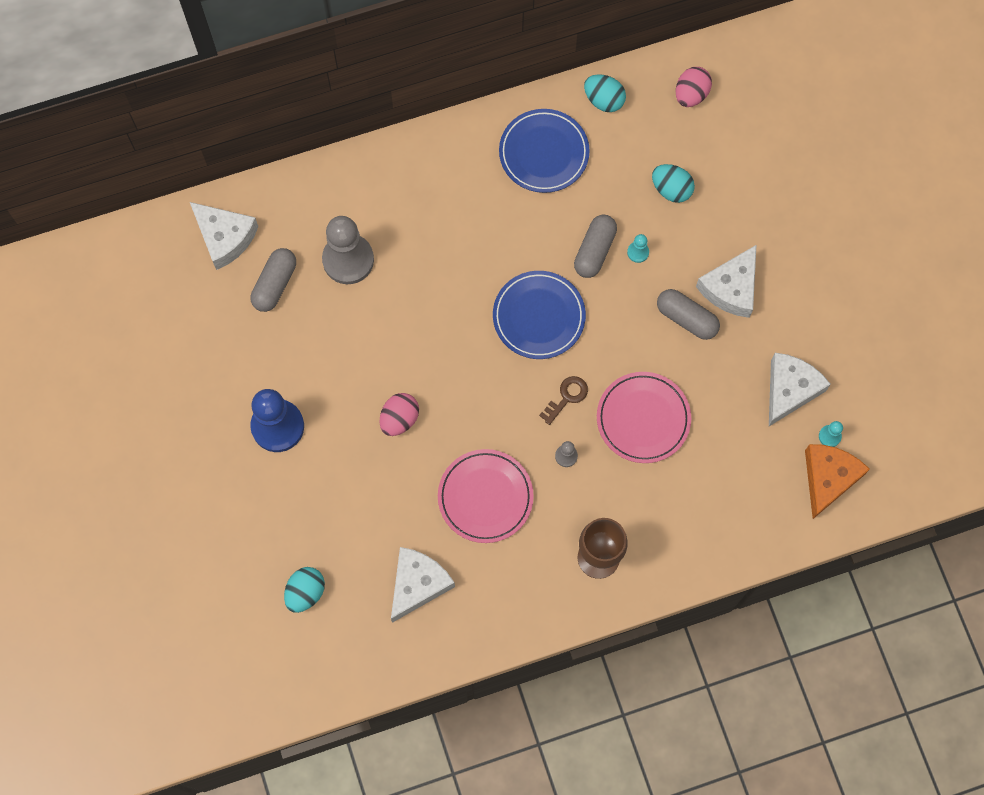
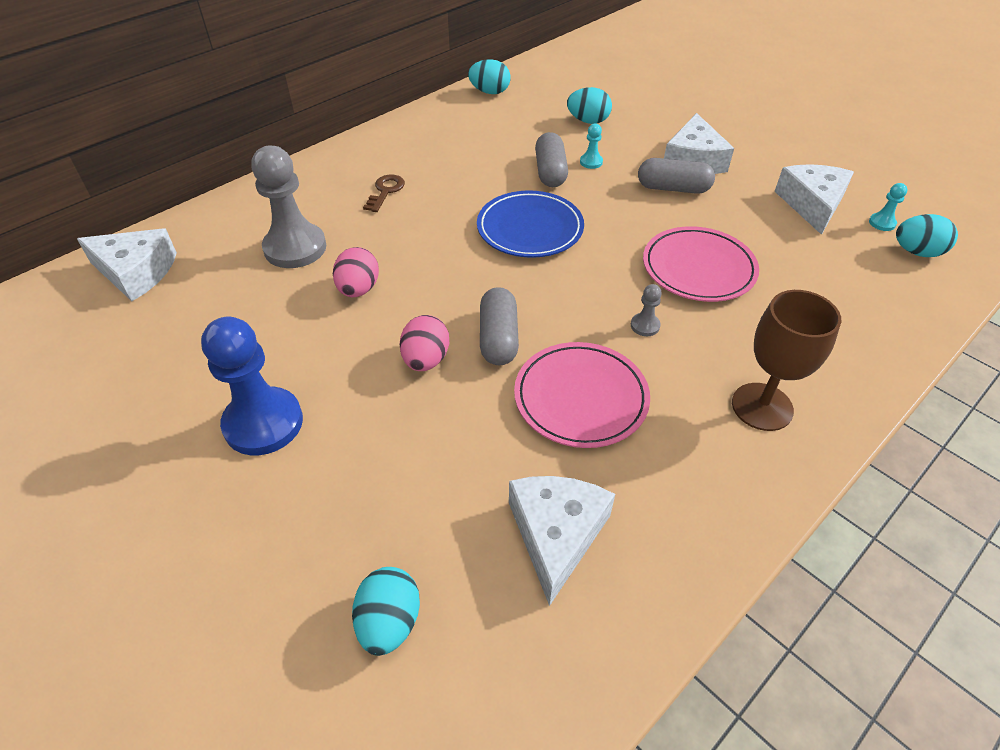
camera: 25 degrees left, 25 degrees down
grey capsule [251,248,296,312] -> grey capsule moved to [480,287,519,366]
blue plate [499,109,590,193] -> none
brown key [539,376,588,425] -> brown key moved to [363,175,405,212]
pink egg [676,67,712,107] -> pink egg moved to [333,247,379,297]
orange cheese [805,444,870,519] -> turquoise egg [896,214,958,257]

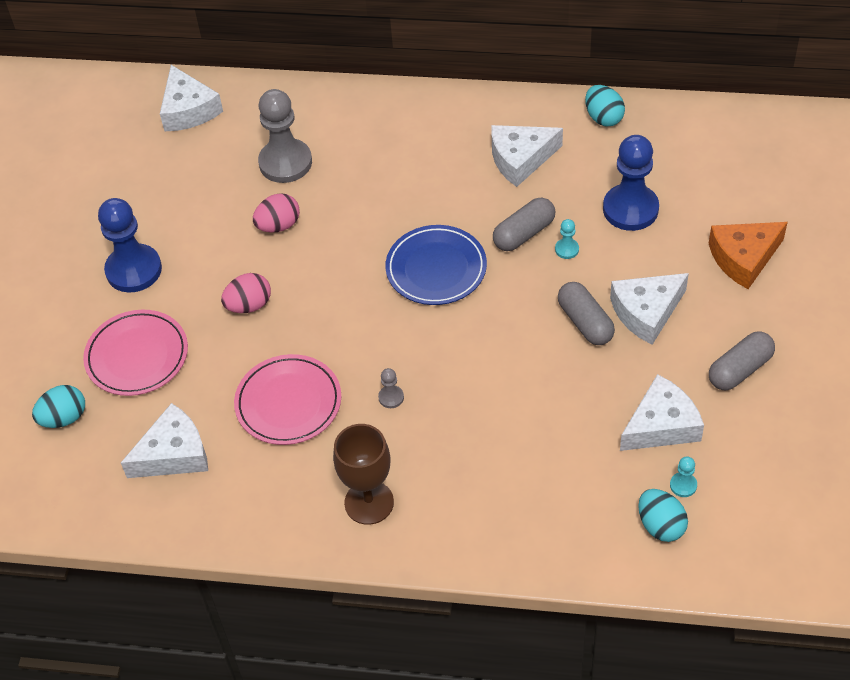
camera: 55 degrees right, 5 degrees up
brown key [363,175,405,212] -> none
grey capsule [480,287,519,366] -> grey capsule moved to [709,331,775,390]
turquoise egg [567,87,612,124] -> blue pawn [603,135,659,231]
pink plate [643,226,759,302] -> pink plate moved to [83,310,188,396]
none -> white cheese [491,125,563,187]
none -> orange cheese [709,222,788,289]

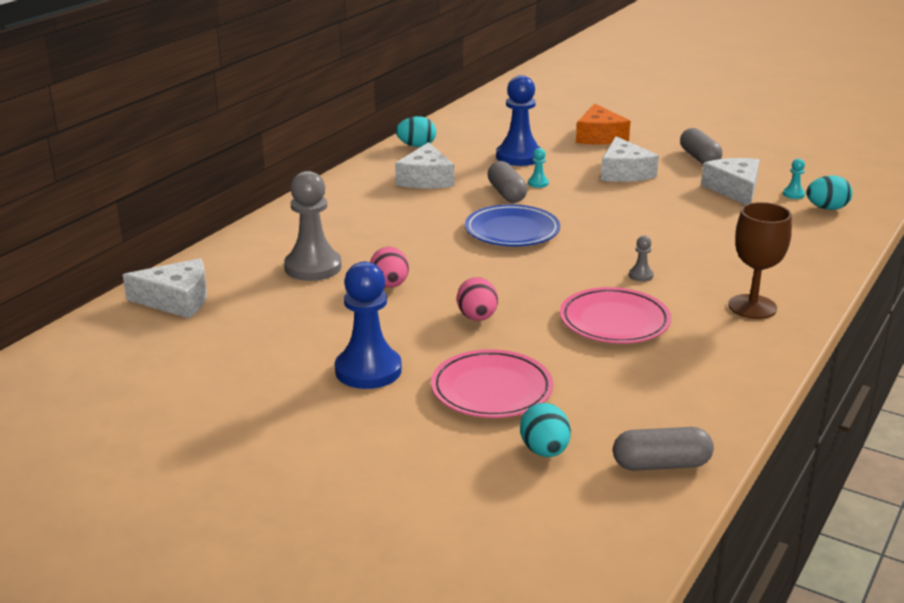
camera: 70 degrees left, 25 degrees down
white cheese [121,403,208,478] -> none
grey capsule [558,282,615,345] -> grey capsule moved to [613,427,714,471]

